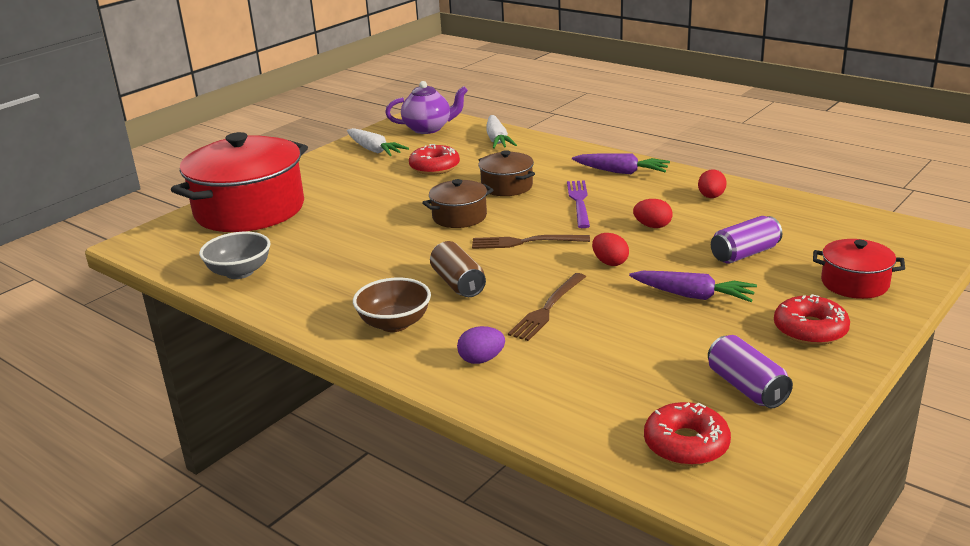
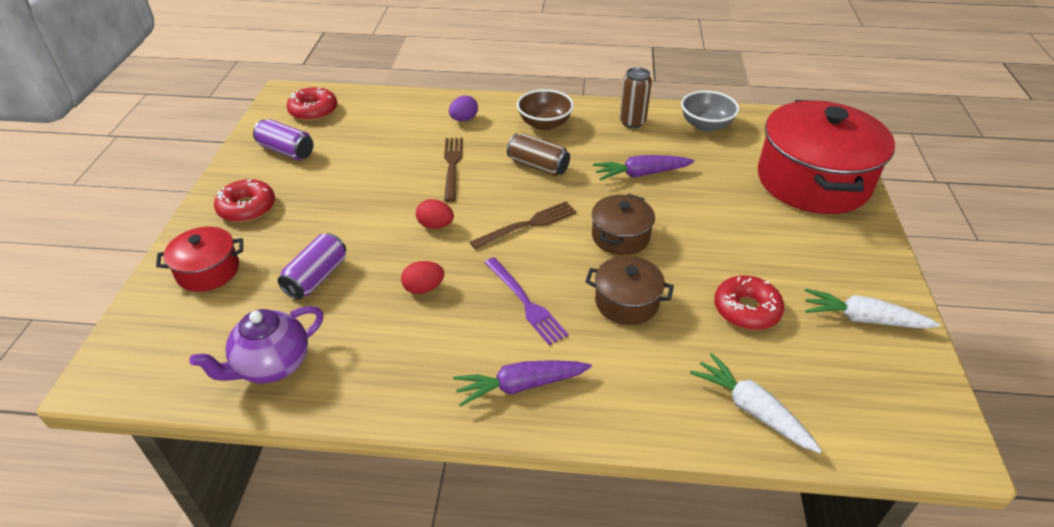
camera: 145 degrees right, 15 degrees up
purple teapot [385,81,468,134] -> purple teapot moved to [189,306,324,384]
purple carrot [629,271,757,302] -> purple carrot moved to [593,155,694,180]
red egg [698,169,727,198] -> none
none -> brown can [620,67,652,128]

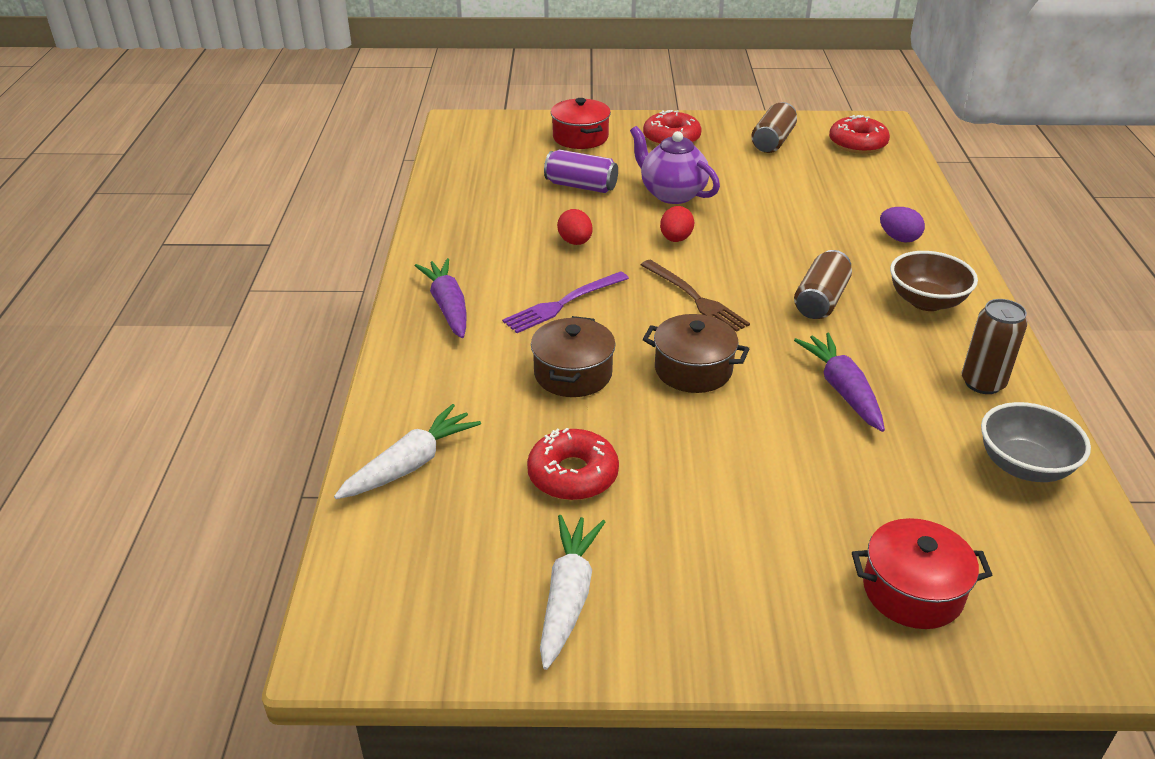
camera: 85 degrees right, 5 degrees down
purple teapot [189,306,324,384] -> purple teapot moved to [630,126,720,204]
purple can [253,119,313,160] -> brown can [751,102,797,153]
brown fork [444,138,463,202] -> none
red pot [758,100,895,214] -> red pot [852,518,992,629], size x0.48

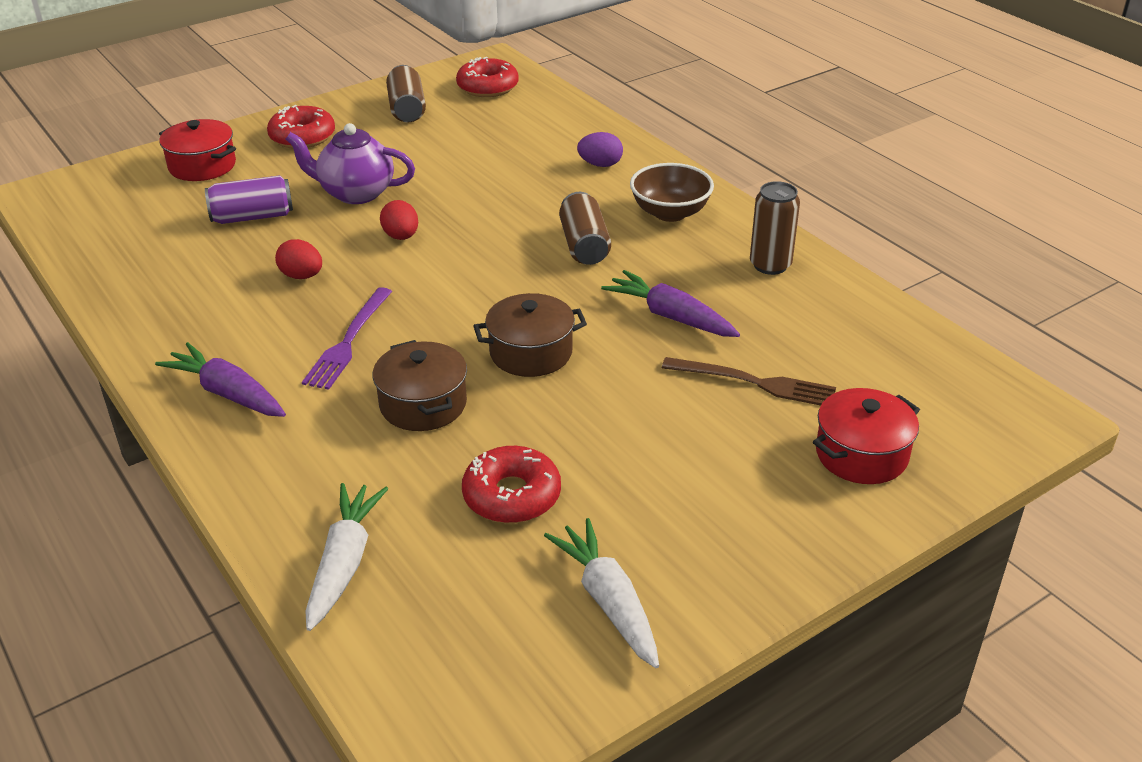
camera: 35 degrees left, 0 degrees up
brown fork [641,260,750,332] -> brown fork moved to [662,357,836,405]
grey bowl [981,402,1091,482] -> none

